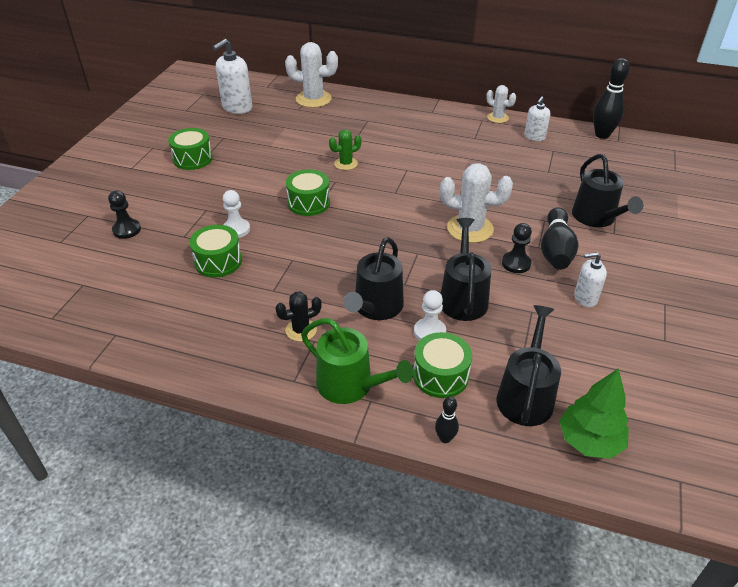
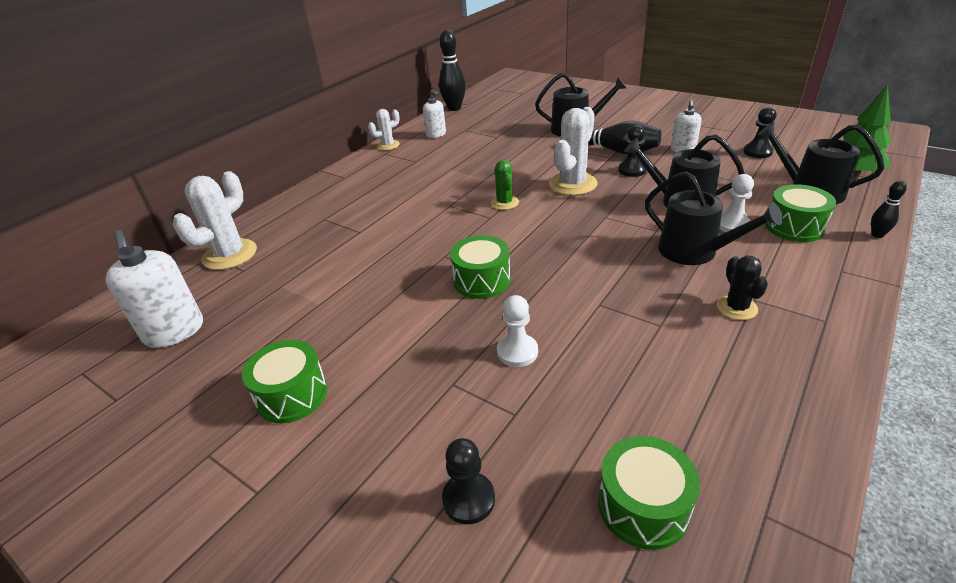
camera: 70 degrees left, 5 degrees down
green drum [189,225,242,277] -> green drum moved to [598,436,700,550]
green watering can [301,318,414,404] -> none
green cactus [329,129,362,170] -> green cactus moved to [491,160,519,210]
none -> black pawn [743,107,777,158]

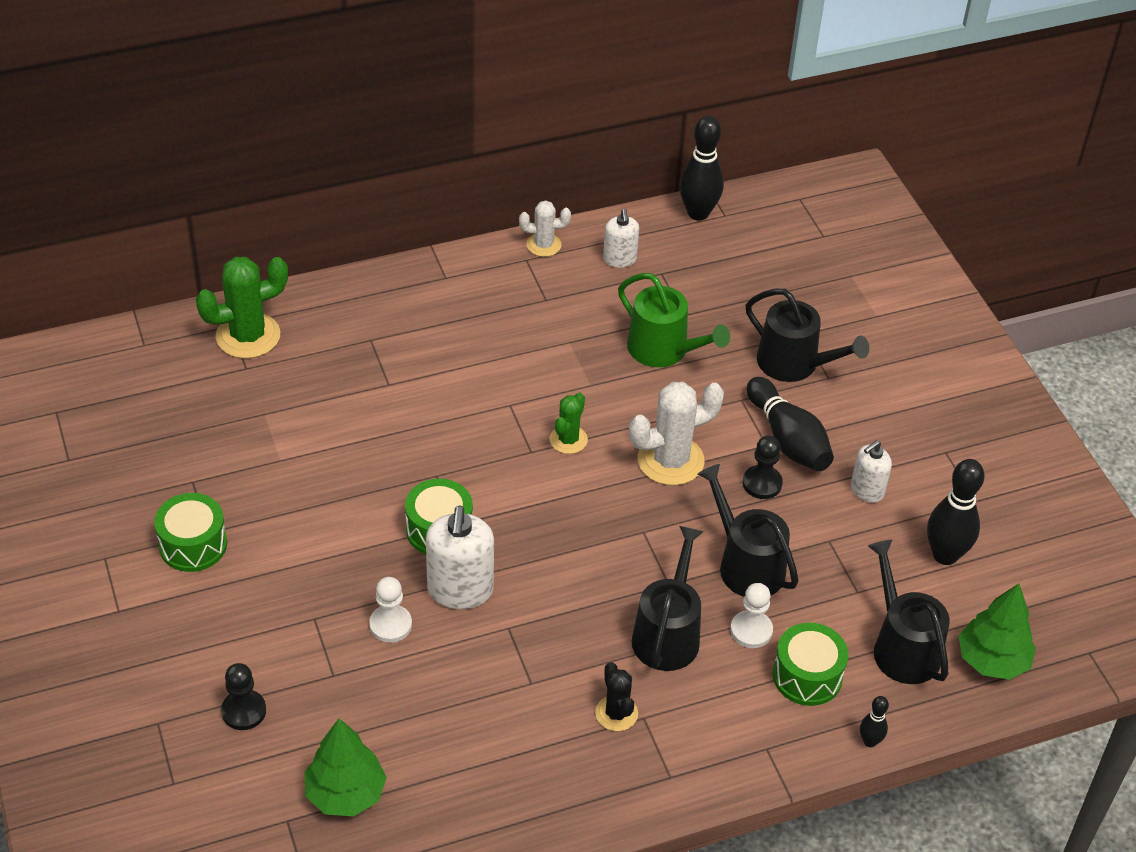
camera: 30 degrees right, 10 degrees up
white soap dispenser [105,230,203,348] -> white soap dispenser moved to [426,506,494,609]
white cactus [173,171,257,270] -> green cactus [196,257,288,358]
green drum [598,436,700,550] -> green tree [304,718,387,817]
black watering can [645,172,783,265] -> black watering can turned 150 degrees counterclockwise [632,526,704,671]
black cactus [717,256,768,320] -> black cactus turned 45 degrees counterclockwise [595,662,638,731]
black pawn [743,107,777,158] -> black bowling pin [927,459,984,565]
none -> green watering can [618,273,730,367]

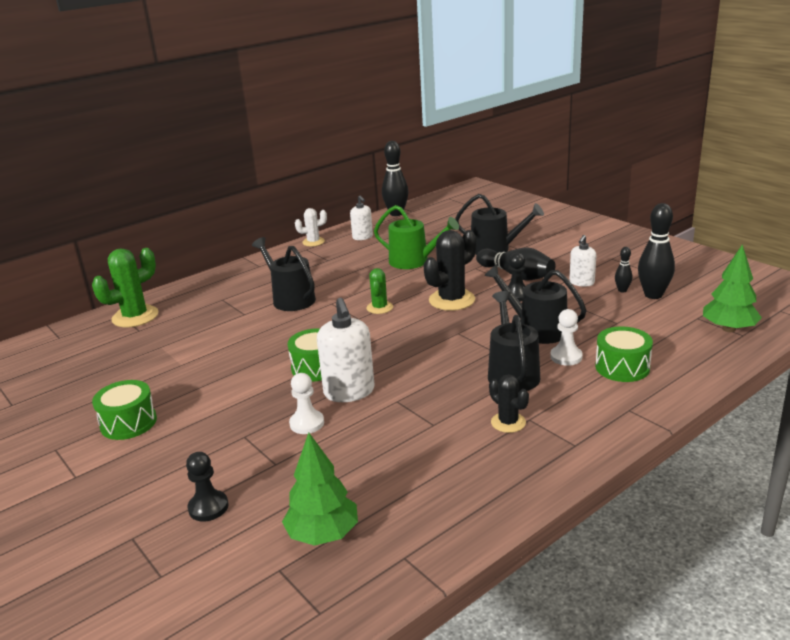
camera: 15 degrees left, 20 degrees down
white cactus [629,382,724,485] -> black cactus [423,230,477,311]
black bowling pin [860,696,889,747] -> black bowling pin moved to [615,247,632,292]
black watering can [868,540,950,684] -> black watering can moved to [252,237,316,311]

